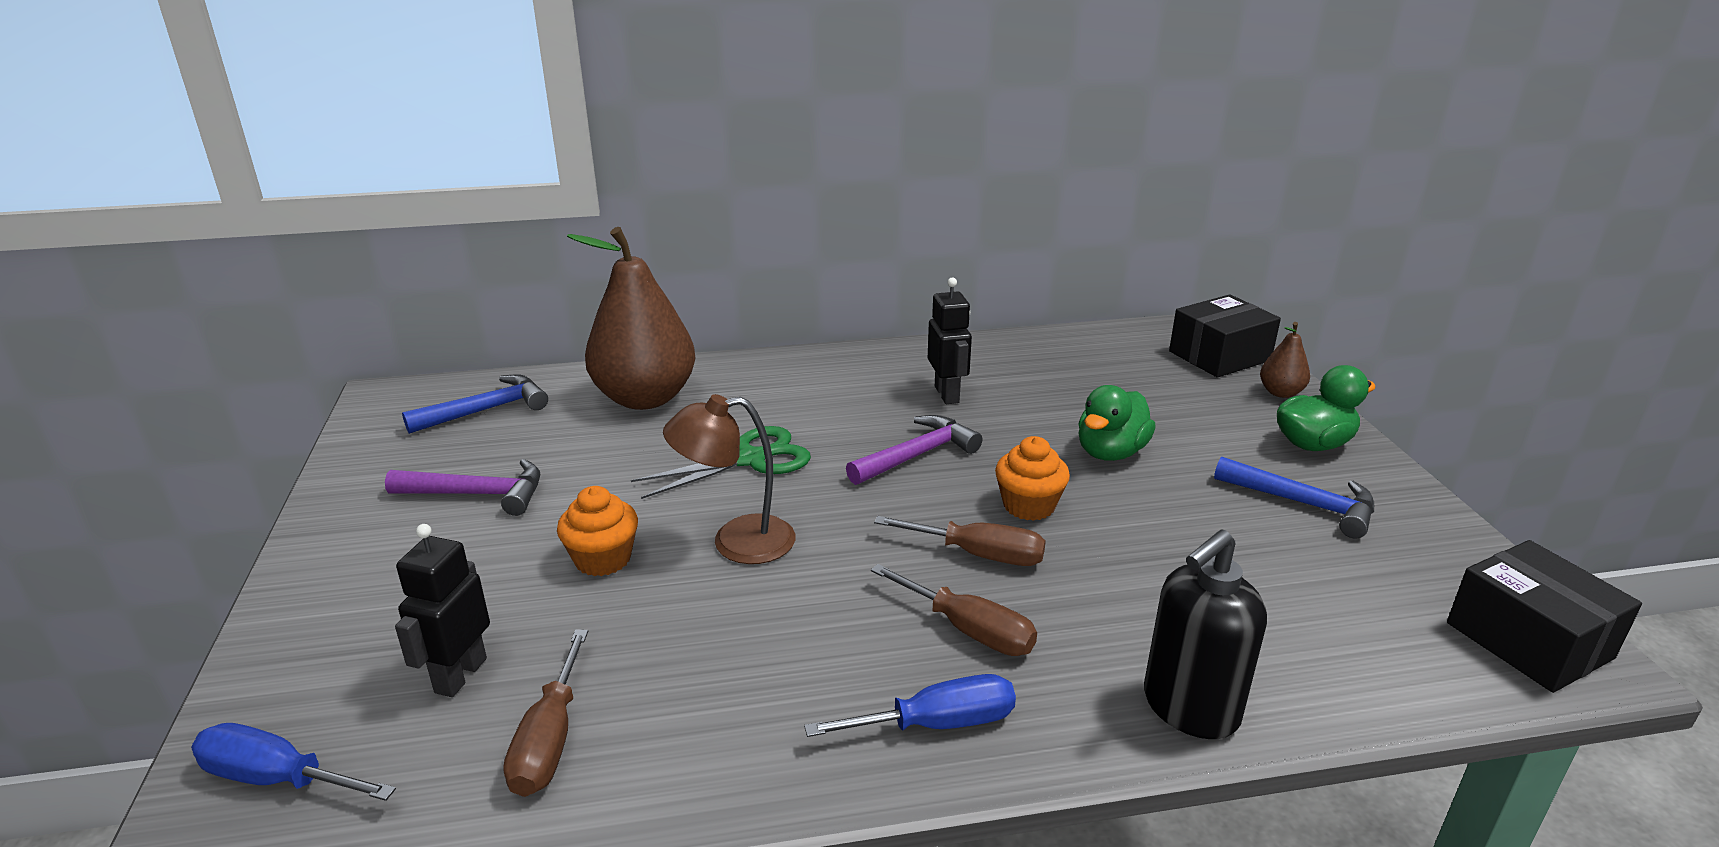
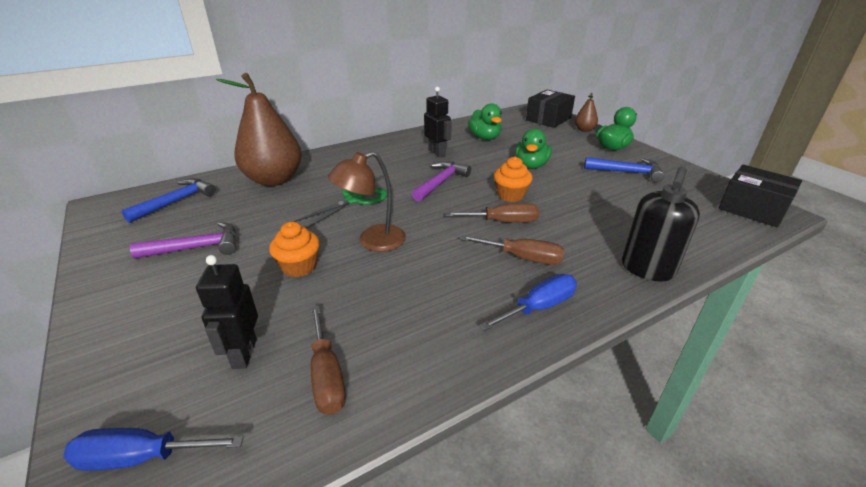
camera: 20 degrees left, 5 degrees up
none -> green duck [468,103,502,140]

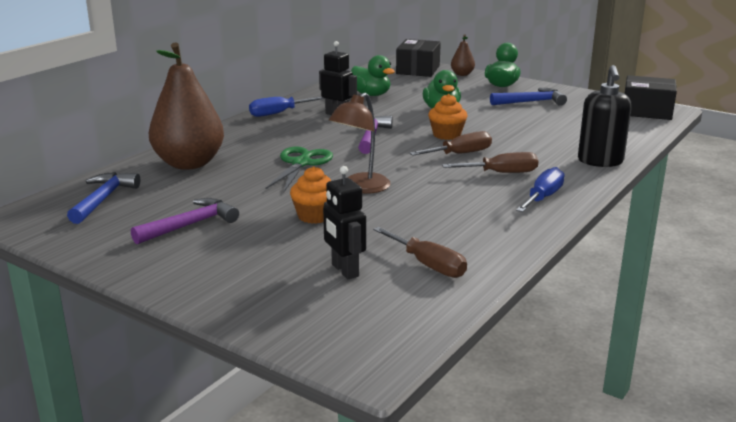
camera: 25 degrees left, 10 degrees down
blue screwdriver [63,428,244,471] -> blue screwdriver moved to [249,97,325,117]

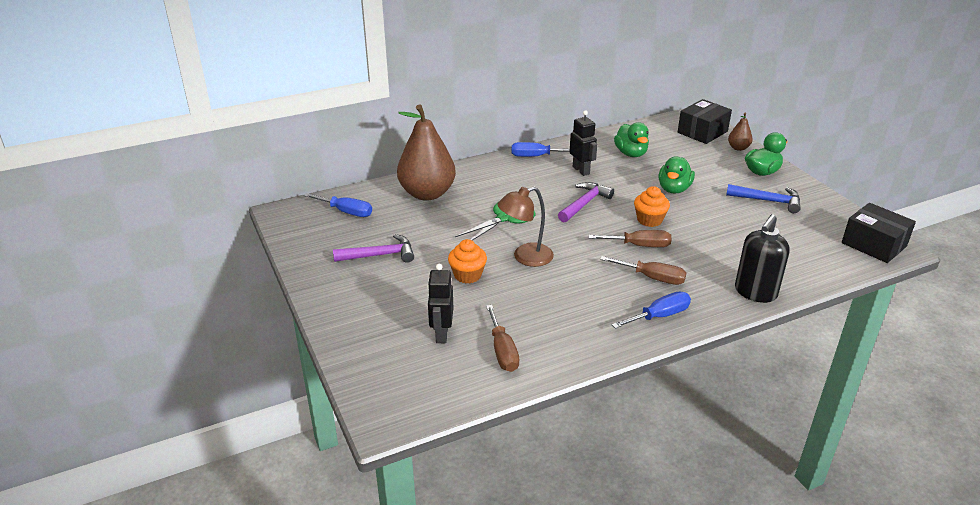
camera: 30 degrees right, 10 degrees up
blue hammer [67,172,140,224] -> blue screwdriver [303,193,372,217]

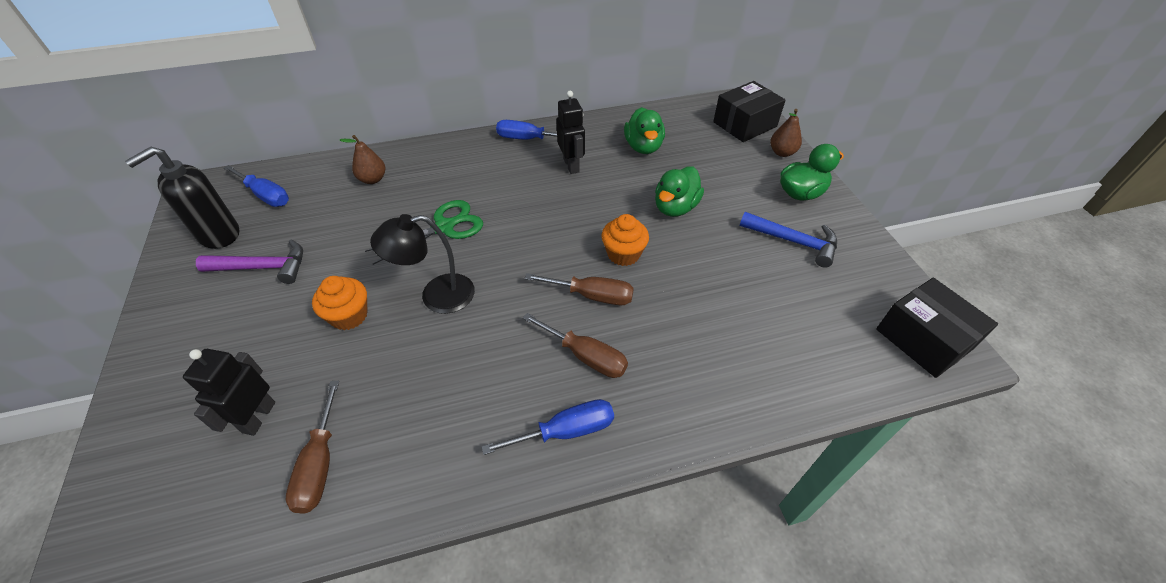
camera: 10 degrees right, 15 degrees up
brown pear [397,104,456,201] -> brown pear [339,135,385,184], size x0.44
brown lamp [497,186,554,267] -> black lamp [370,214,475,314]
purple hammer [558,182,614,222] -> none
black soap dispenser [735,214,790,303] -> black soap dispenser moved to [125,146,239,249]

